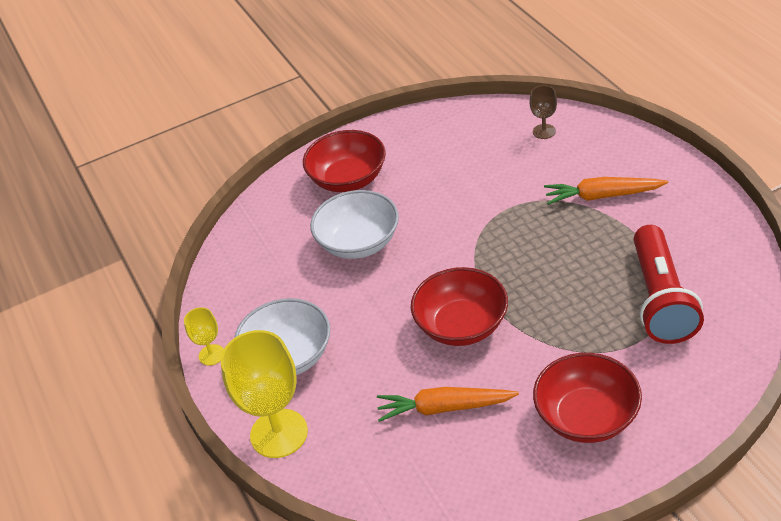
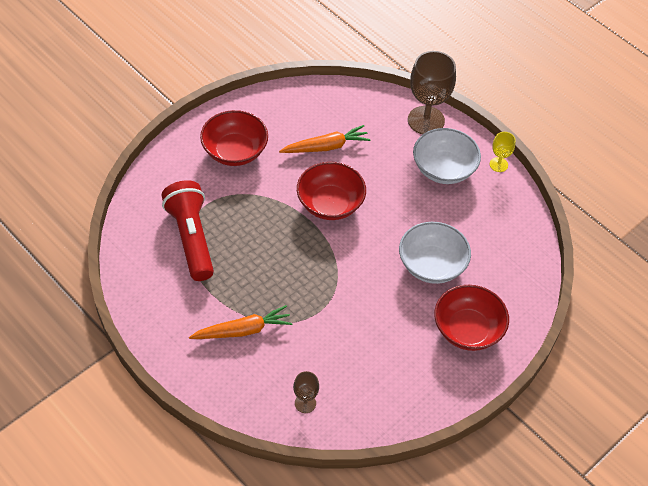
camera: 155 degrees right, 10 degrees up
yellow goblet [221,330,308,458] -> brown goblet [408,51,456,134]

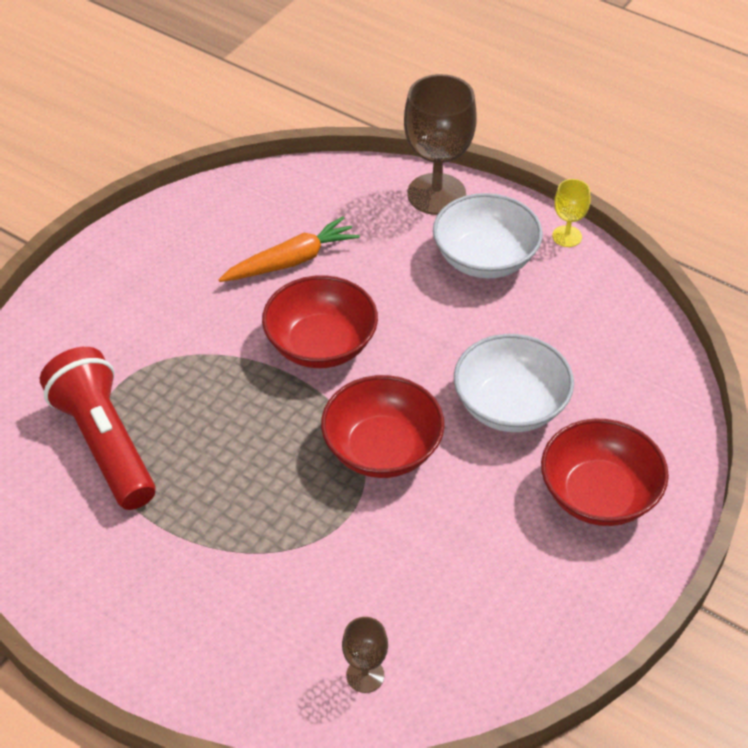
camera: 10 degrees left, 5 degrees down
orange carrot [189,305,293,339] -> none
red bowl [200,110,268,166] -> red bowl moved to [321,375,445,478]

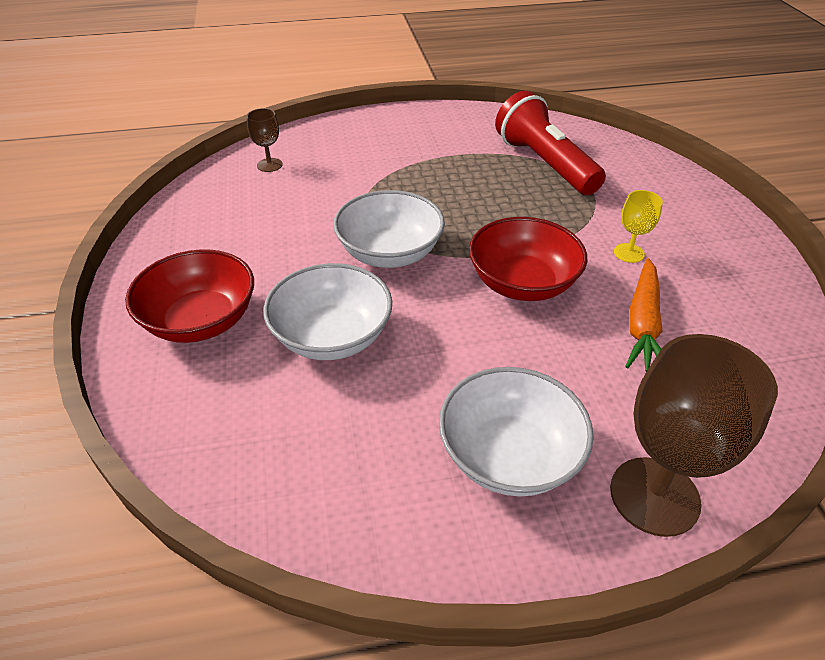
camera: 135 degrees right, 5 degrees down
red flashlight [40,347,156,510] -> red flashlight turned 135 degrees counterclockwise [495,90,606,195]
red bowl [321,375,445,478] -> white bowl [333,190,445,268]
yellow goblet [552,179,591,247] -> yellow goblet moved to [614,190,663,263]

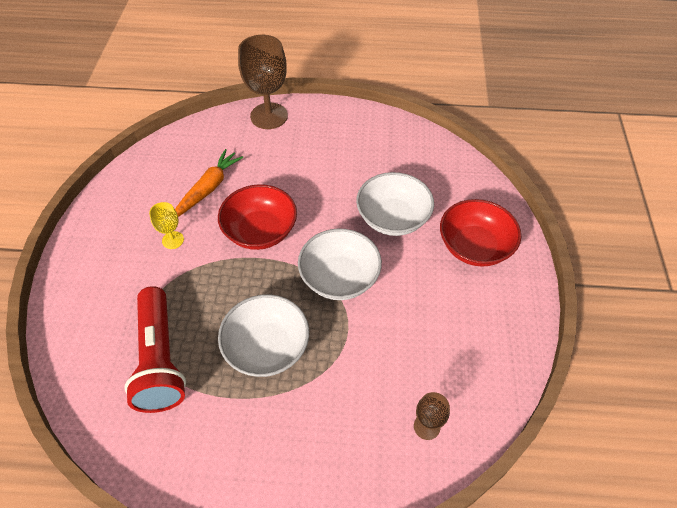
camera: 165 degrees left, 10 degrees up
white bowl [439,367,594,497] -> white bowl moved to [218,294,309,377]

